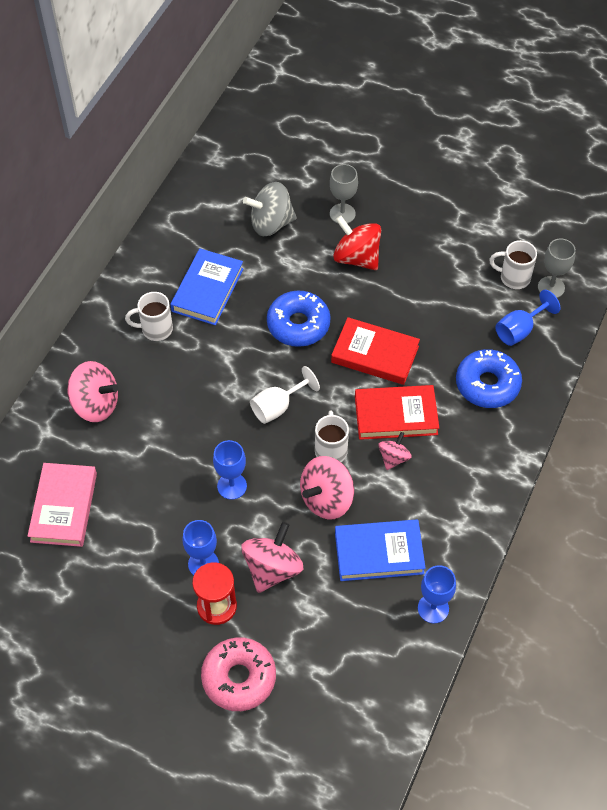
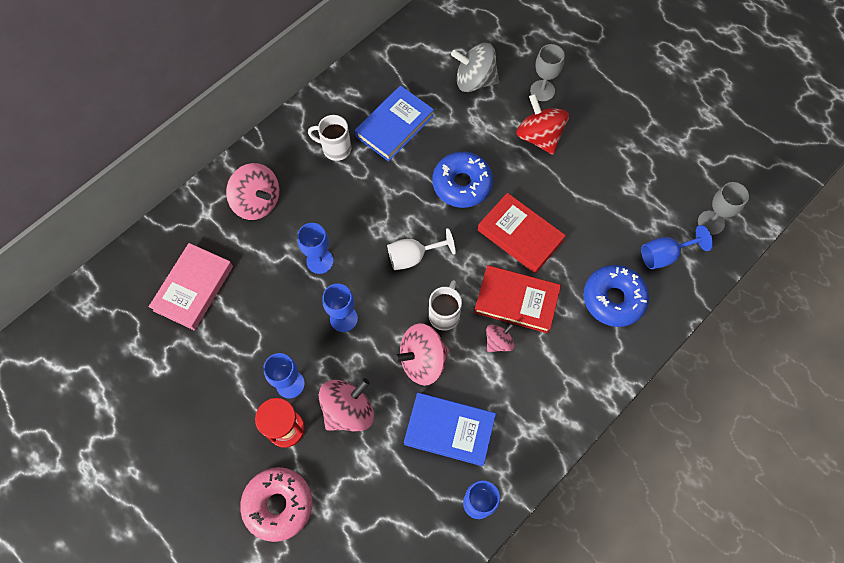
camera: 20 degrees right, 10 degrees up
white mug [489,240,537,289] -> none
none -> blue goblet [297,223,334,274]

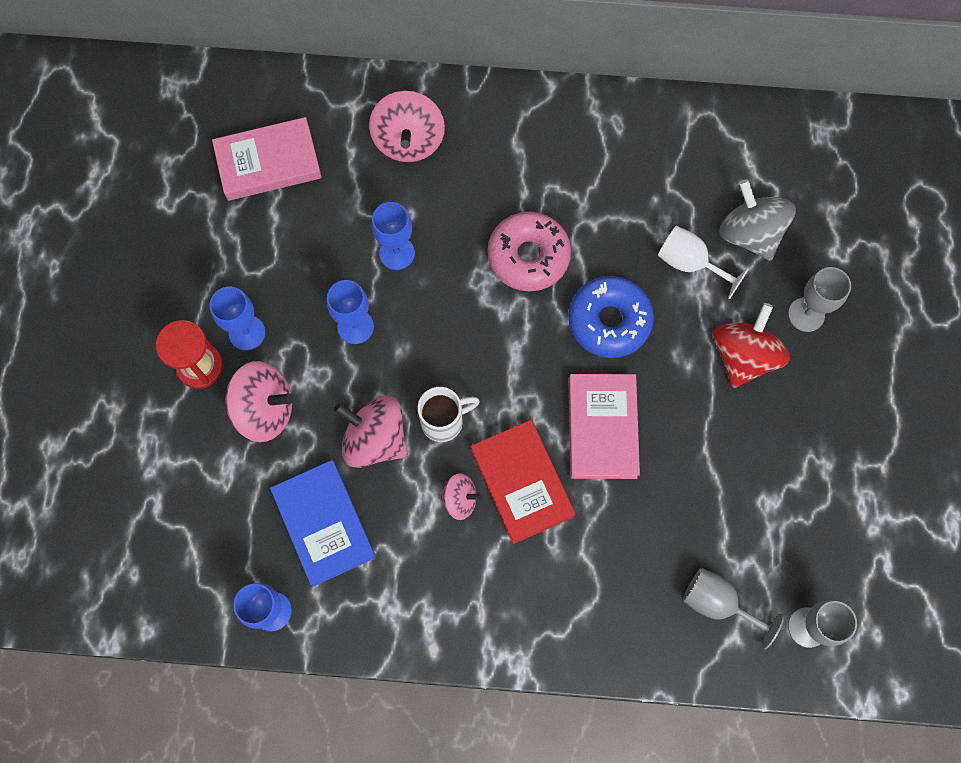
camera: 50 degrees right, 5 degrees up
pink donut [240,467,312,542] -> pink donut moved to [488,212,571,291]
white mug [308,115,351,161] -> none
blue book [355,85,434,162] -> none
white goblet [387,228,456,270] -> white goblet moved to [658,226,749,299]
red book [478,193,566,274] -> pink book [569,374,640,479]
blue donut [584,265,649,327] -> none
blue goblet [641,225,713,269] -> grey goblet [683,568,785,650]

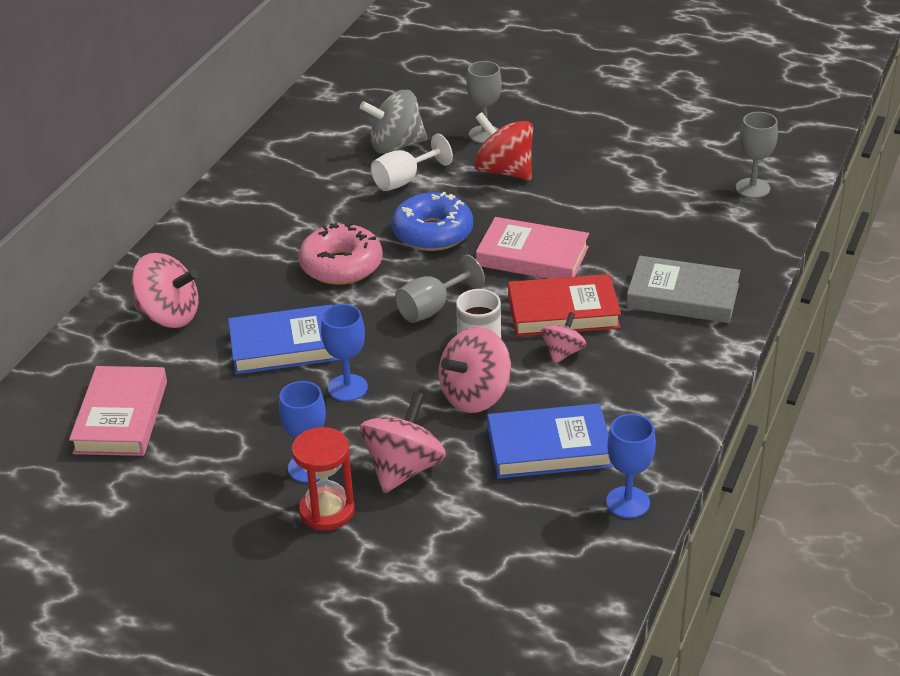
camera: 70 degrees left, 35 degrees down
blue goblet [372,202,415,270] -> blue book [228,304,342,374]
grey goblet [683,568,785,650] -> grey goblet moved to [395,255,485,323]
none -> grey book [626,256,741,323]

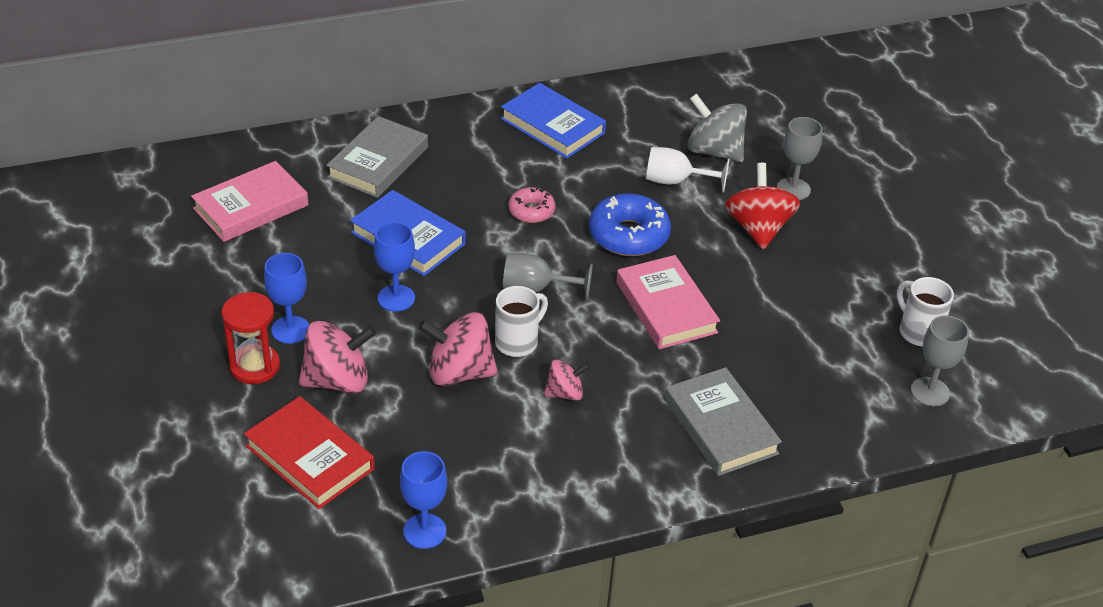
camera: 45 degrees right, 5 degrees up
pink spinning top [132,253,198,328] -> grey book [326,116,428,198]
pink donut [298,223,383,285] -> pink donut [508,187,556,223], size x0.58
blue book [488,404,613,478] -> blue book moved to [501,83,606,158]
red book [508,274,621,337] -> red book moved to [244,396,374,509]
none -> white mug [897,277,954,346]

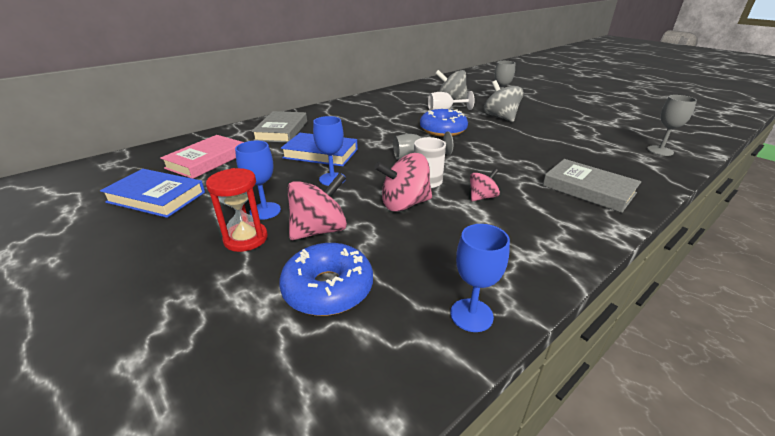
camera: 20 degrees left, 10 degrees down
red book [244,396,374,509] -> blue donut [279,243,373,316]
blue book [501,83,606,158] -> blue book moved to [100,169,205,218]
pink donut [508,187,556,223] -> none
pink book [616,255,720,349] -> none
red spinning top [725,163,800,249] -> grey spinning top [484,80,523,122]
white mug [897,277,954,346] -> none

